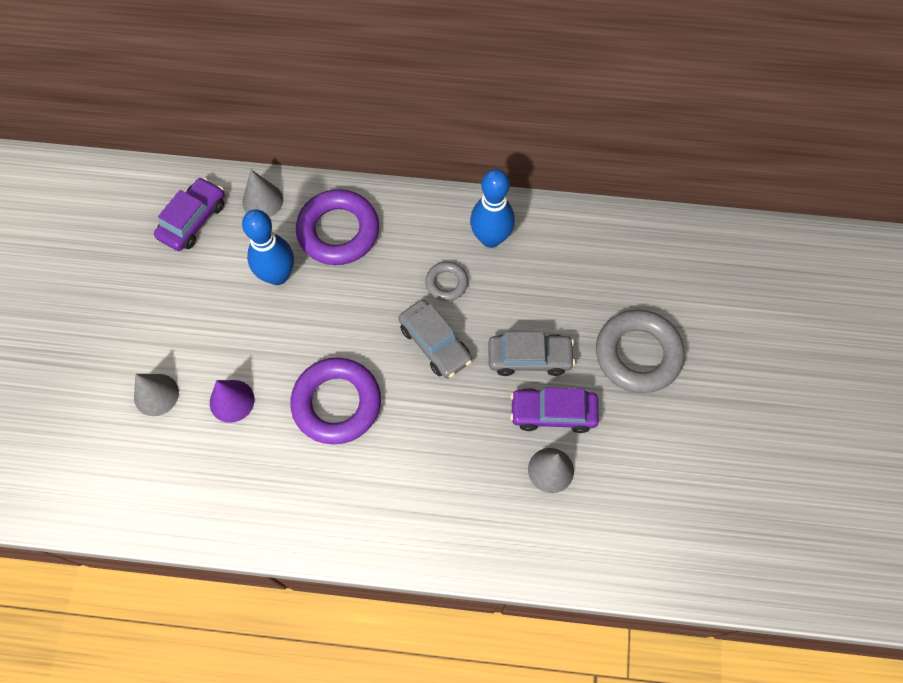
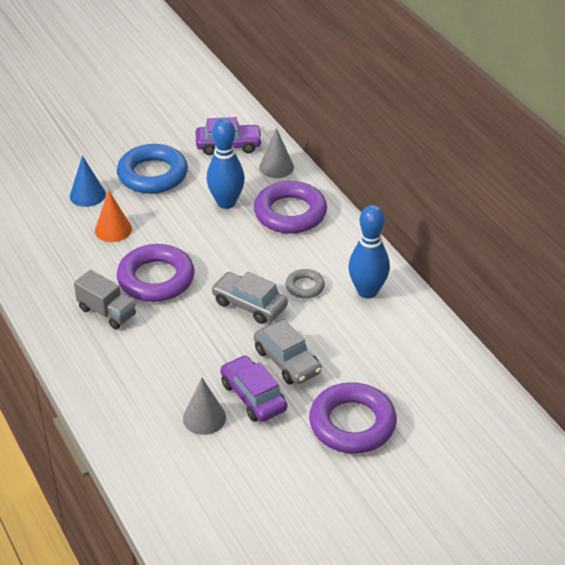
camera: 55 degrees right, 25 degrees down
grey cone [134,374,179,416] -> blue cone [70,156,106,207]
purple cone [210,380,254,423] -> orange cone [95,190,132,242]
grey car [398,300,472,378] -> grey car turned 105 degrees clockwise [211,272,288,324]
grey ring [596,310,685,393] -> purple ring [309,382,397,454]
none -> grey truck [74,270,136,329]
none -> blue ring [117,144,188,194]

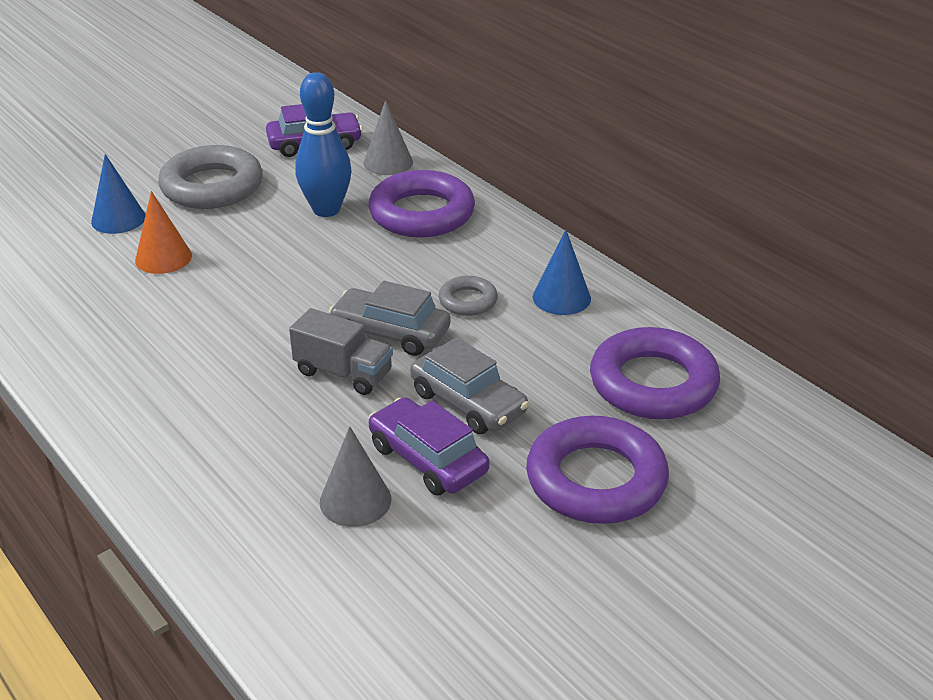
camera: 10 degrees left, 5 degrees down
grey truck [74,270,136,329] -> grey truck moved to [289,308,393,395]
blue ring [117,144,188,194] -> grey ring [158,145,263,209]
purple ring [117,244,195,302] -> purple ring moved to [590,327,720,419]
blue bowling pin [348,205,390,299] -> blue cone [533,229,591,315]

